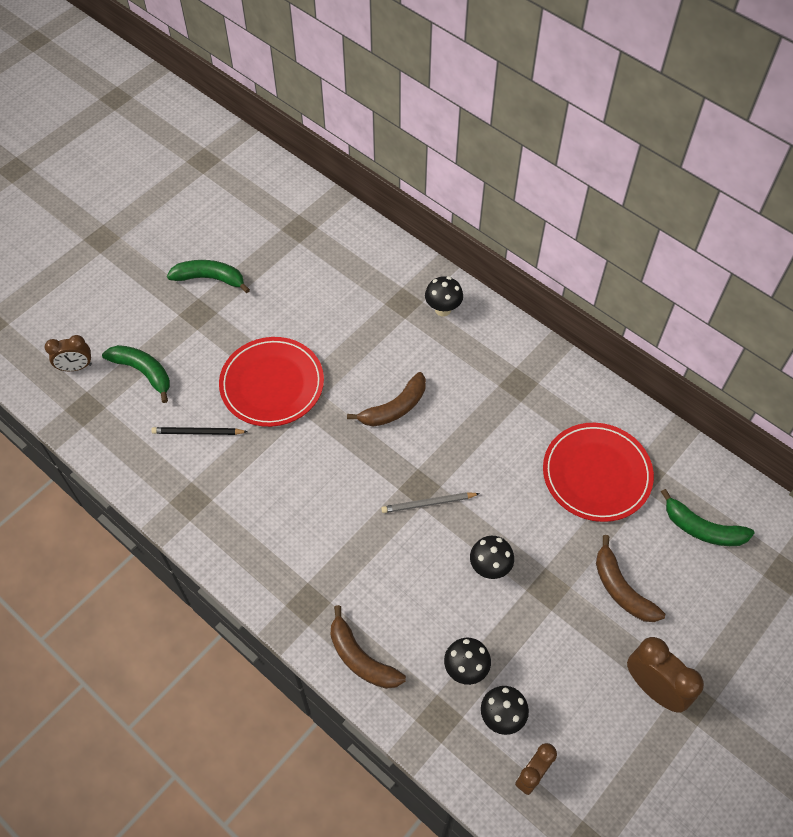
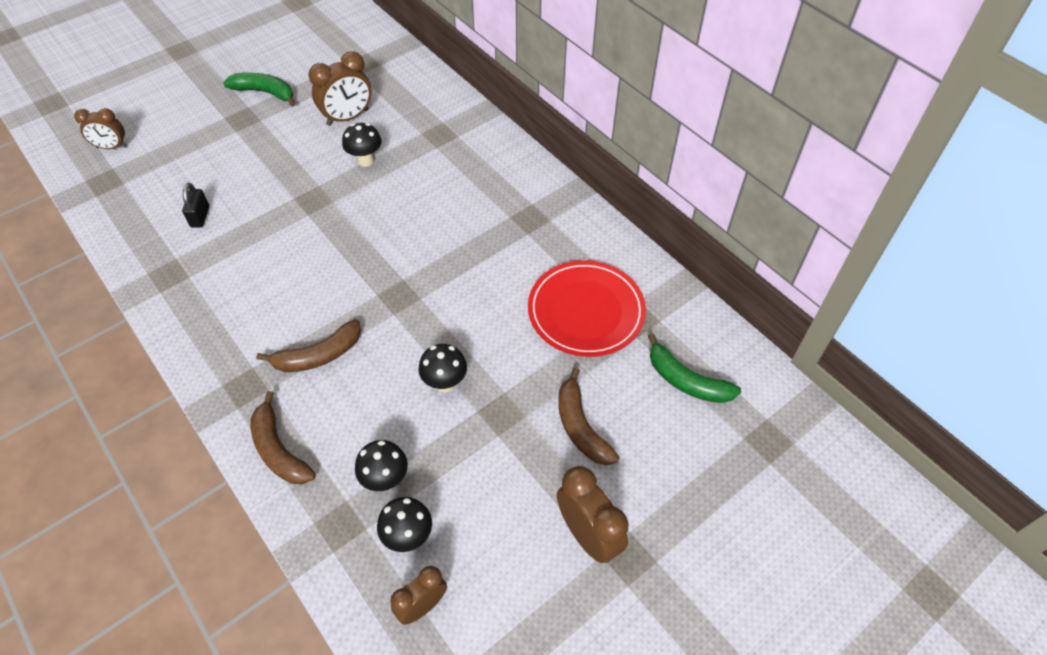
camera: 10 degrees right, 5 degrees down
green banana [102,345,170,403] -> none
black pencil [151,427,248,435] -> black padlock [182,183,209,228]
red plate [219,337,324,427] -> none
brown banana [347,372,426,427] -> brown banana moved to [256,319,361,372]
grey pencil [381,492,480,513] -> none
black mushroom [425,276,463,317] -> black mushroom moved to [342,123,382,167]
none -> brown clock [309,51,372,126]

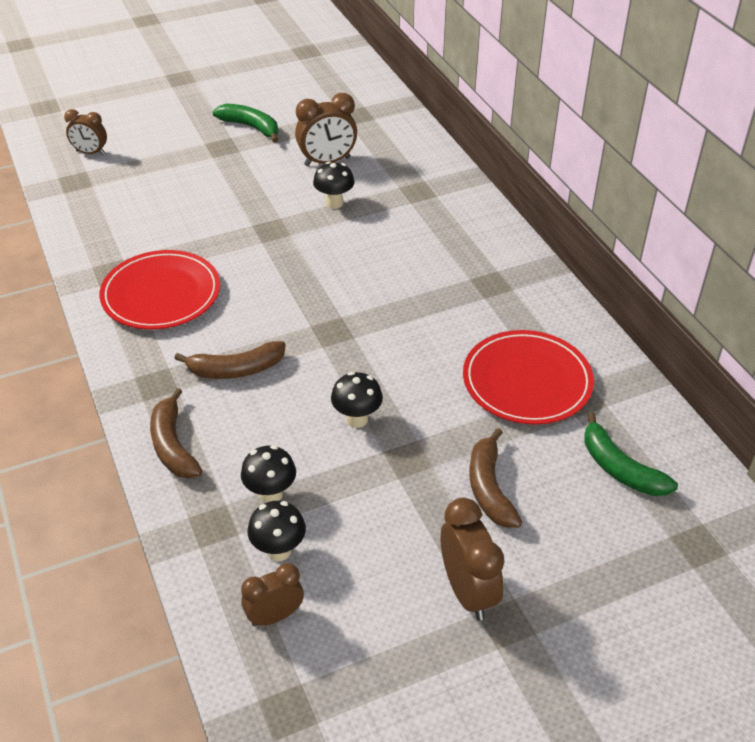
camera: 15 degrees right, 10 degrees down
black padlock [182,183,209,228] -> none
none -> red plate [100,250,220,330]

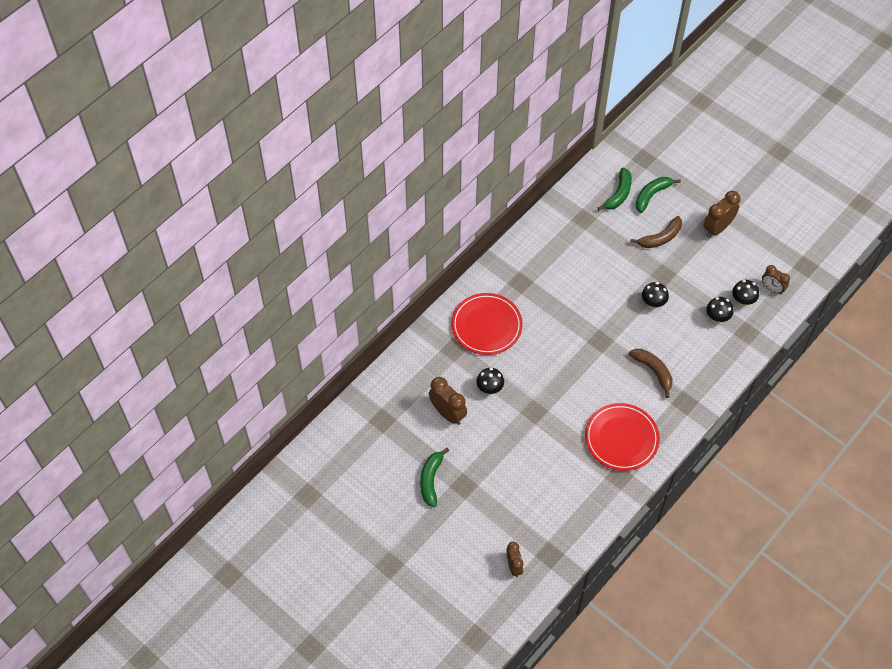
camera: 115 degrees left, 15 degrees up
brown banana [150,388,202,479] -> none
red plate [463,330,594,425] -> red plate moved to [451,293,523,355]
none -> green banana [636,177,681,213]

